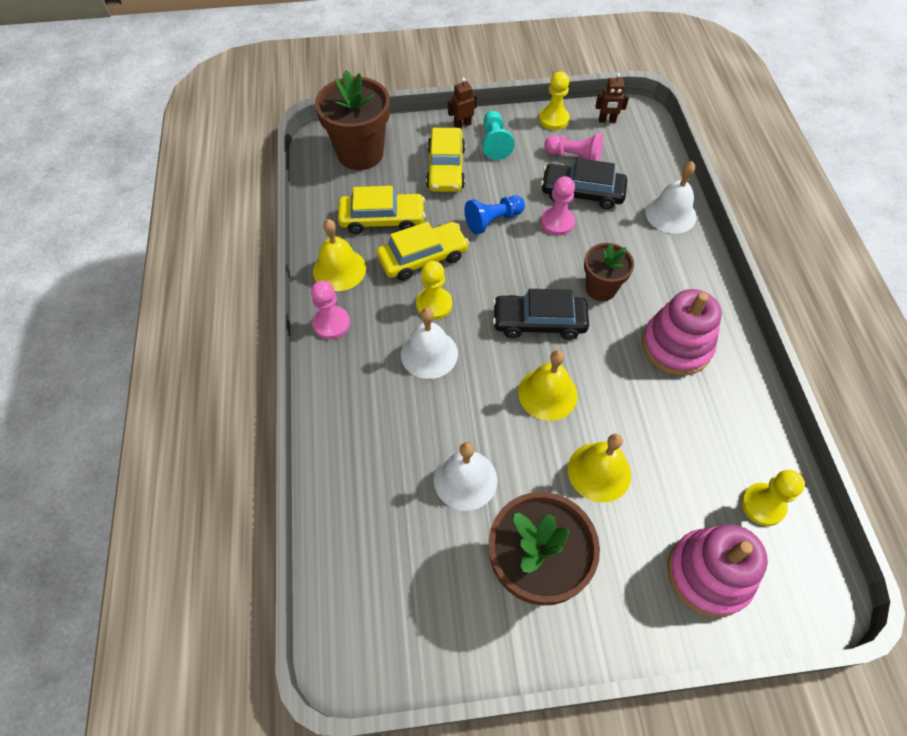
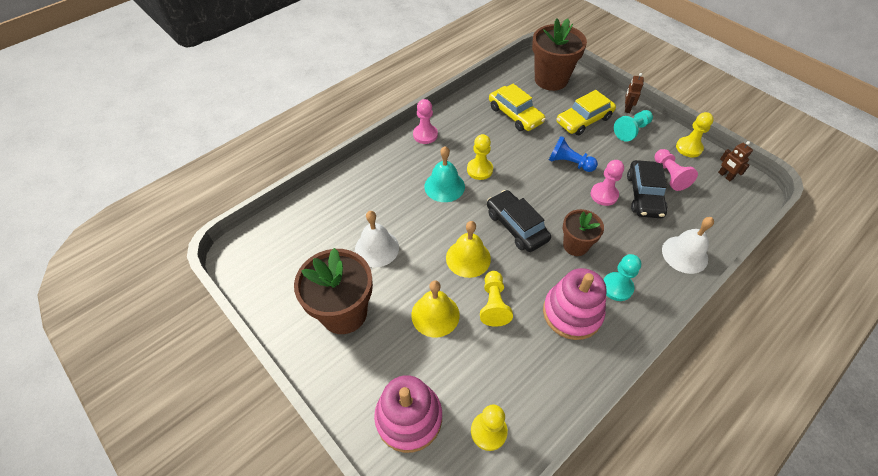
camera: 55 degrees right, 5 degrees down
yellow bell [313,219,366,291] -> none
yellow car [376,222,469,281] -> none
white bell [401,308,458,379] -> turquoise bell [424,146,465,202]
brown robot [448,78,477,128] -> brown robot turned 105 degrees counterclockwise [625,73,644,113]
black car [541,158,627,209] -> black car turned 150 degrees counterclockwise [627,160,667,218]
none -> yellow pawn [480,271,513,327]
none -> turquoise pawn [603,254,641,301]

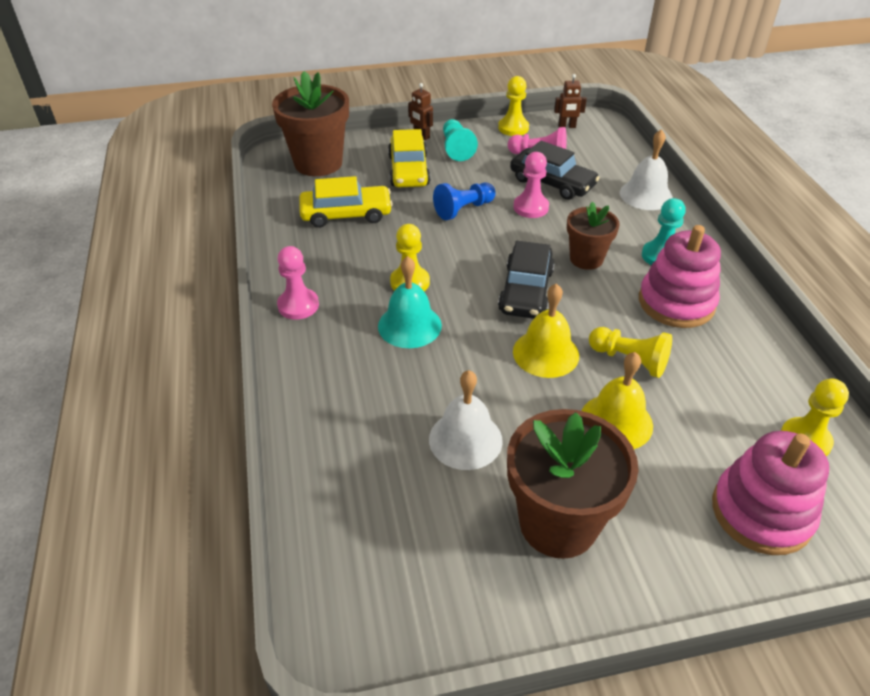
camera: 60 degrees left, 10 degrees down
black car [487,190,551,252] -> black car turned 75 degrees counterclockwise [498,241,555,319]

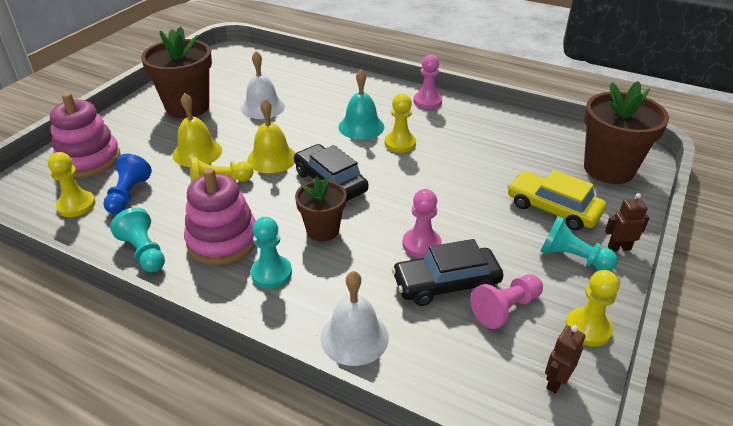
camera: 130 degrees right, 5 degrees down
yellow car [299,176,393,228] -> none
blue pawn [433,182,496,220] -> blue pawn moved to [103,154,152,214]
none -> turquoise pawn [110,207,165,272]

